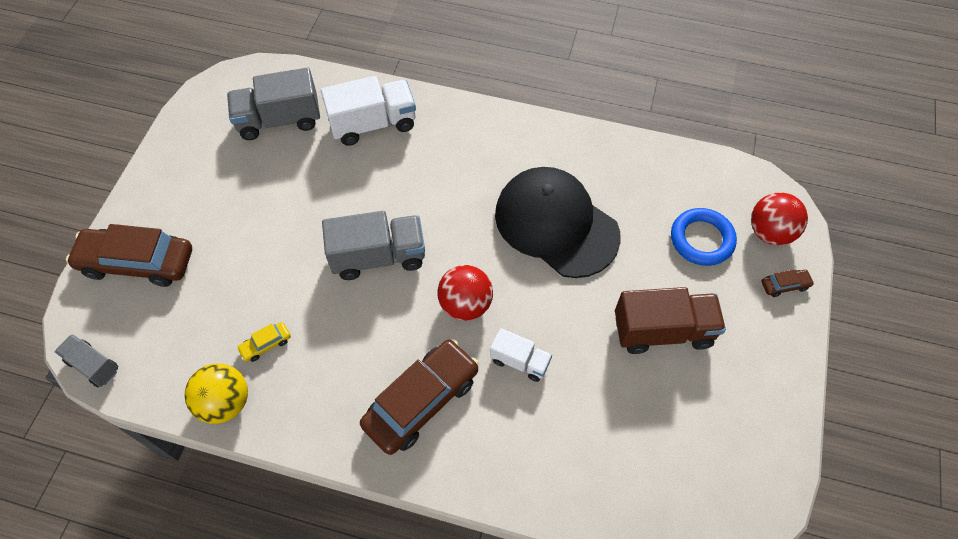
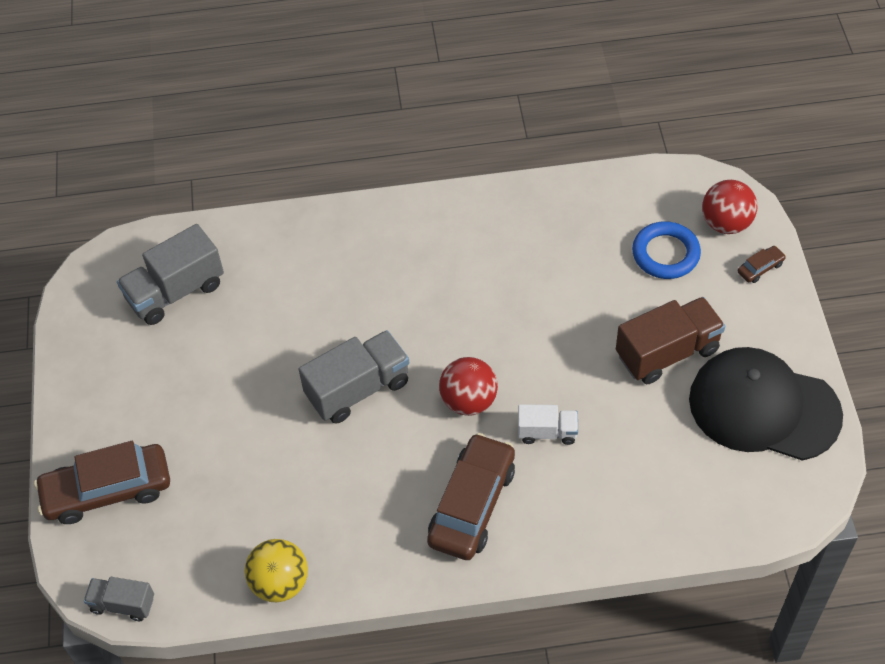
camera: 20 degrees left, 5 degrees down
yellow car [237,322,291,362] -> none
white truck [321,76,416,146] -> none
black cap [495,167,620,278] -> black cap moved to [689,347,843,461]

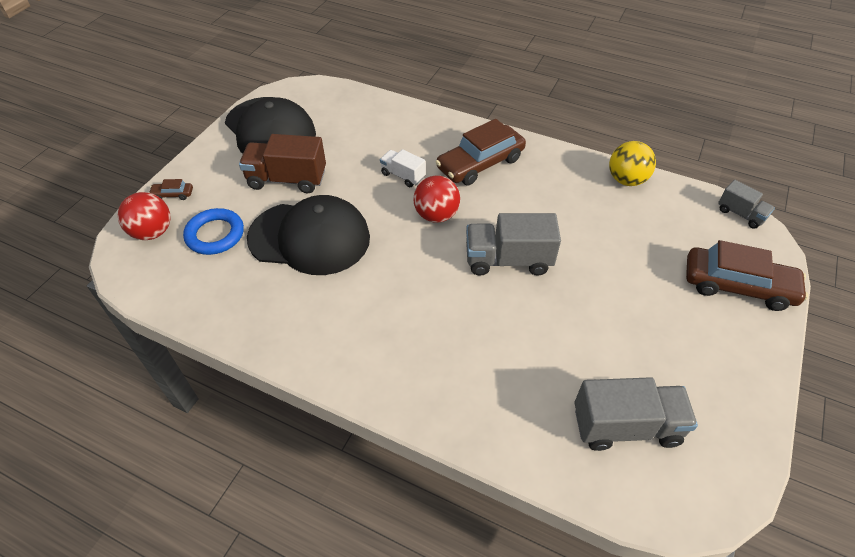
camera: 150 degrees left, 5 degrees down
none -> black cap [247,195,370,275]

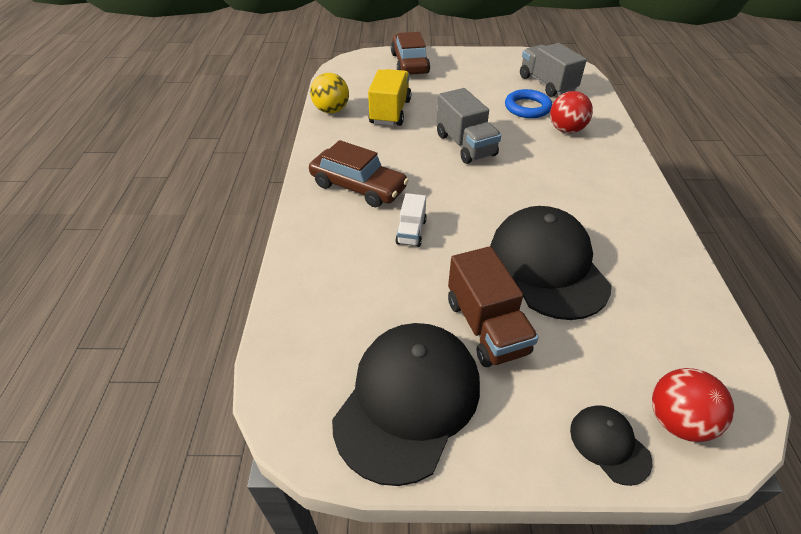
camera: 115 degrees left, 5 degrees down
brown car [148,179,193,200] -> black cap [570,405,652,486]
blue ring [183,208,244,255] -> blue ring moved to [505,89,552,118]
red ball [414,175,460,223] -> red ball moved to [550,91,593,133]
grey truck [718,180,775,229] -> none
none -> yellow truck [368,69,411,126]

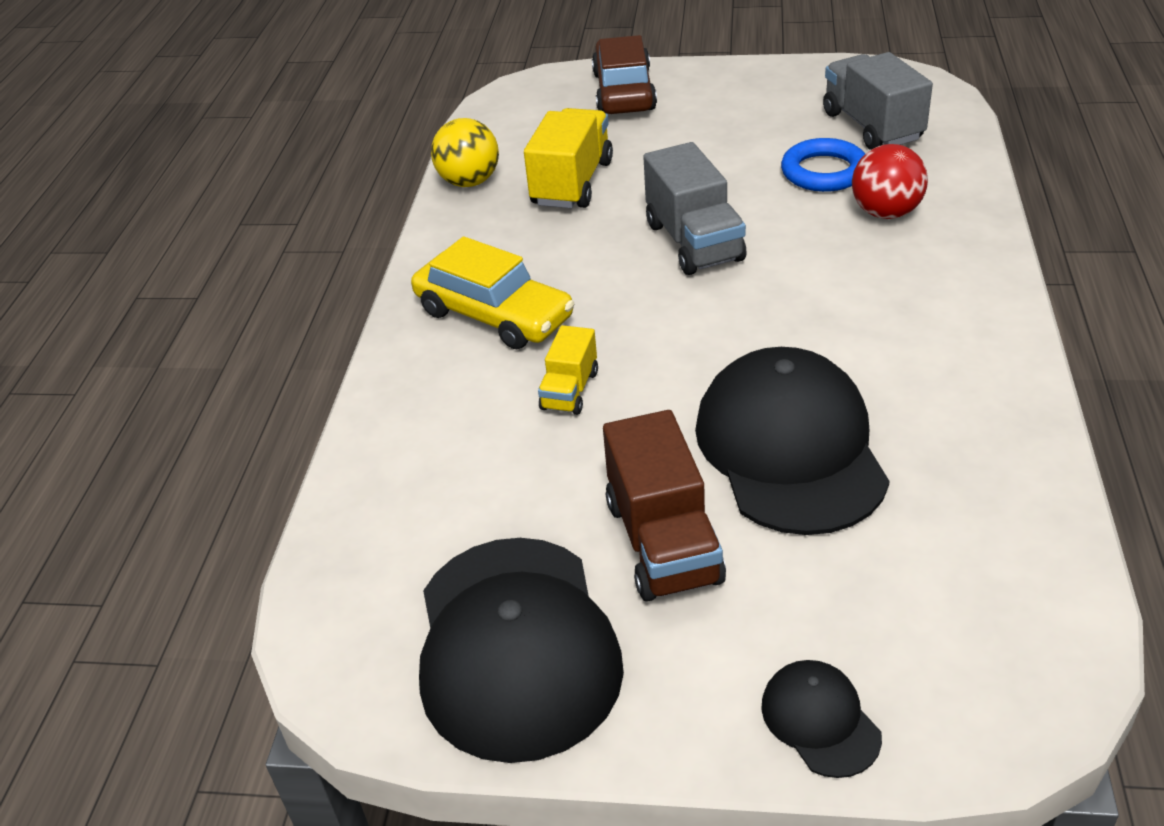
camera: 10 degrees right, 5 degrees down
brown car [309,140,409,207] -> yellow car [411,236,574,349]
black cap [332,323,480,486] -> black cap turned 135 degrees clockwise [419,538,624,763]
white truck [395,193,427,247] -> yellow truck [538,325,598,415]
red ball [652,368,734,442] -> none

